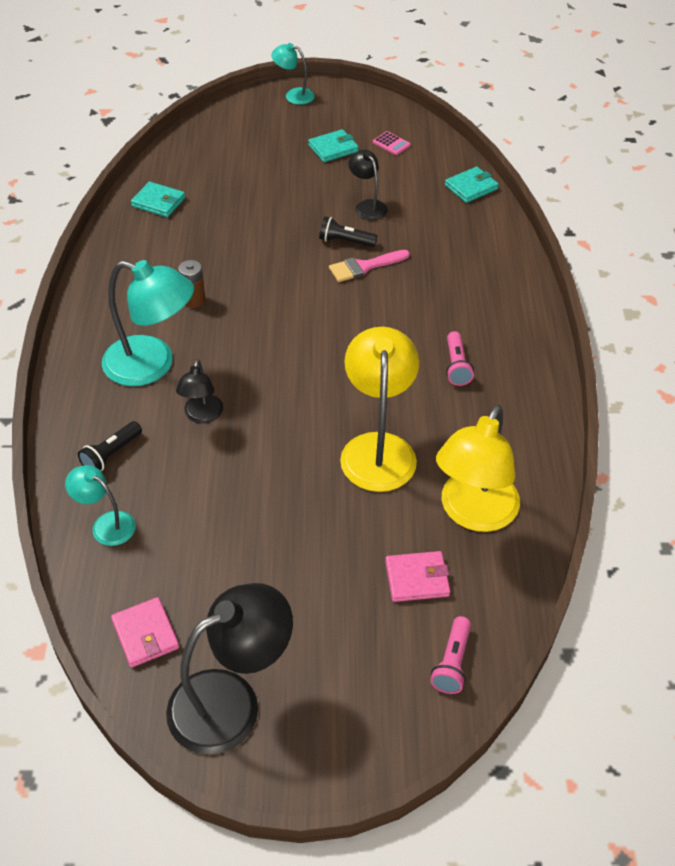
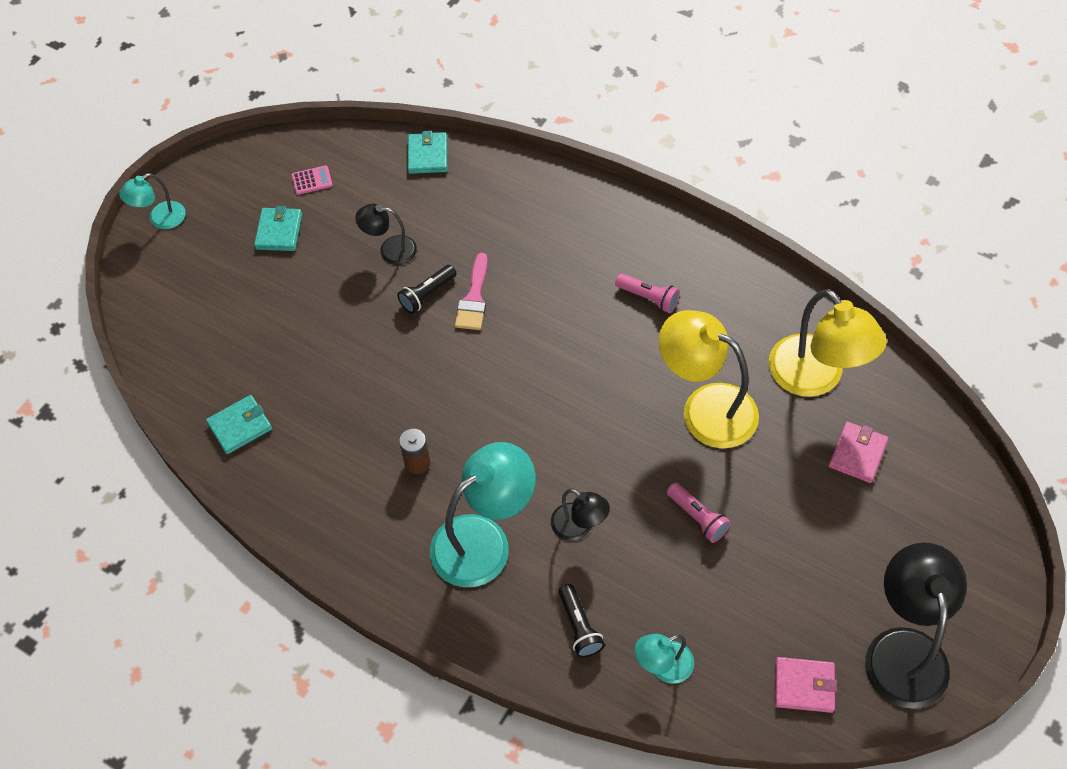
camera: 55 degrees left, 10 degrees up
pink flashlight [431,616,471,694] -> pink flashlight moved to [667,483,731,543]

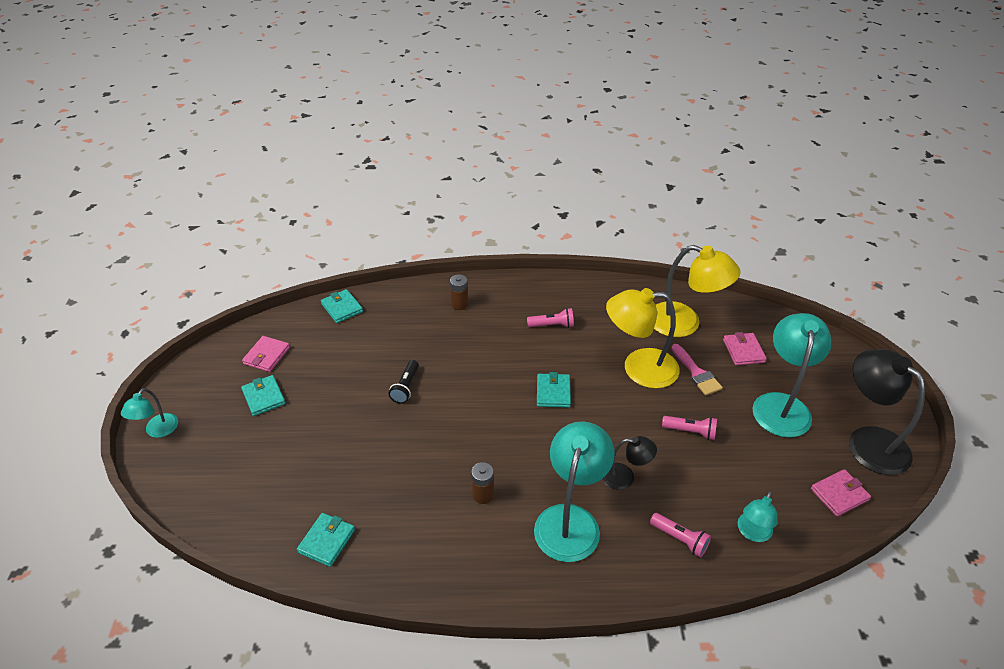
camera: 35 degrees left, 15 degrees down
pink calculator [291,165,333,195] -> pink wallet [242,336,290,372]
black lamp [355,204,417,265] -> none
pink brush [455,253,488,330] -> pink brush moved to [671,344,723,395]
black flashlight [559,584,605,658] -> pink flashlight [650,513,711,558]
none -> brown battery [450,275,468,310]
none -> turquoise wallet [537,372,571,408]
none -> turquoise lamp [752,313,832,438]

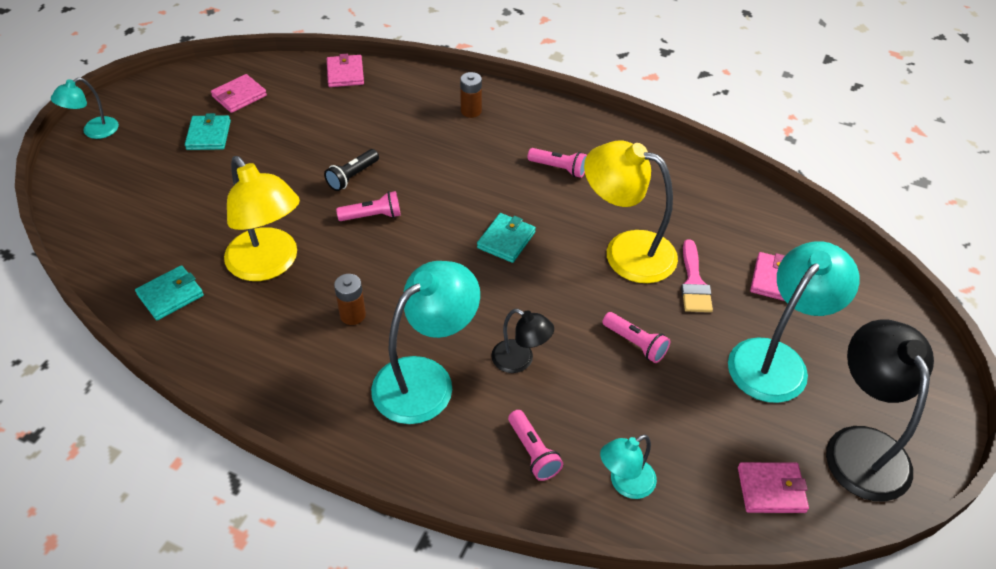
camera: 25 degrees right, 5 degrees up
turquoise wallet [321,289,363,323] -> pink wallet [327,53,364,87]
yellow lamp [654,245,741,337] -> yellow lamp moved to [224,156,300,281]
none -> pink flashlight [336,191,401,221]

